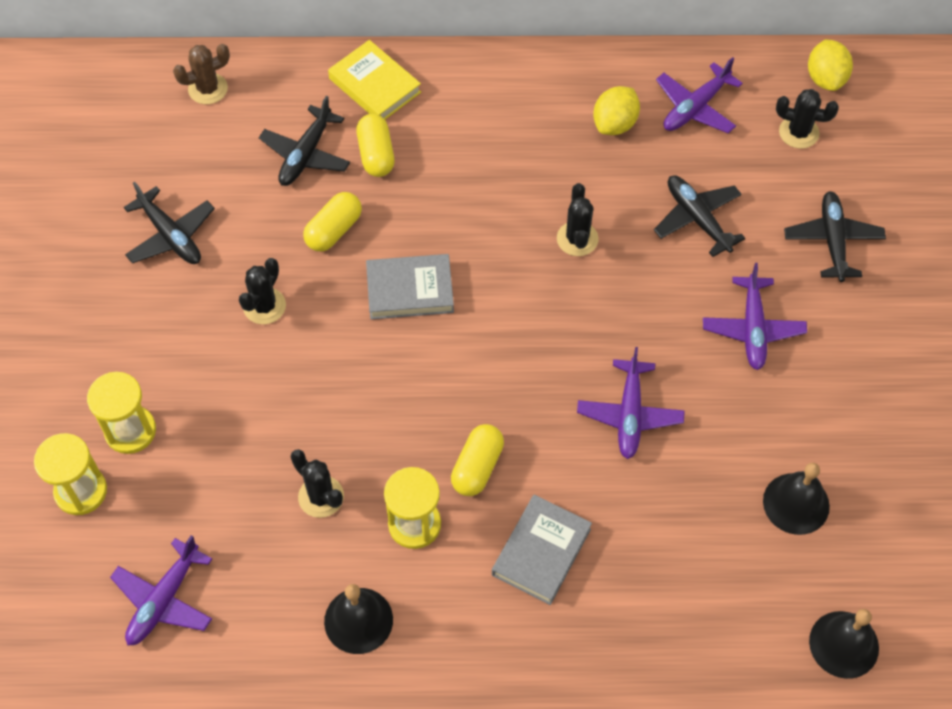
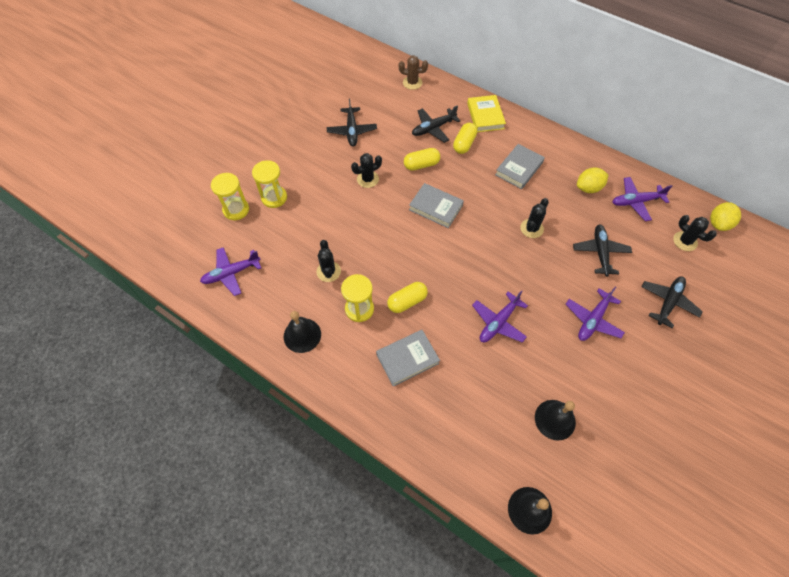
camera: 35 degrees right, 0 degrees up
none -> grey book [495,144,545,189]

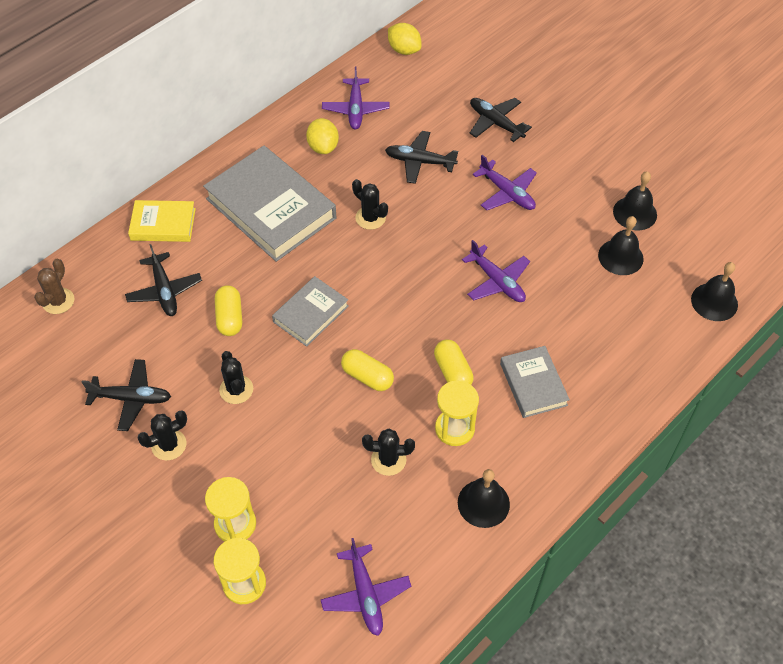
camera: 80 degrees left, 5 degrees down
yellow capsule [453,123,477,154] -> yellow capsule moved to [341,349,394,391]
grey book [495,144,545,189] -> grey book [203,146,336,262], size x1.86
black cactus [673,215,717,251] -> black cactus moved to [137,410,187,461]
none -> black bell [613,171,657,230]

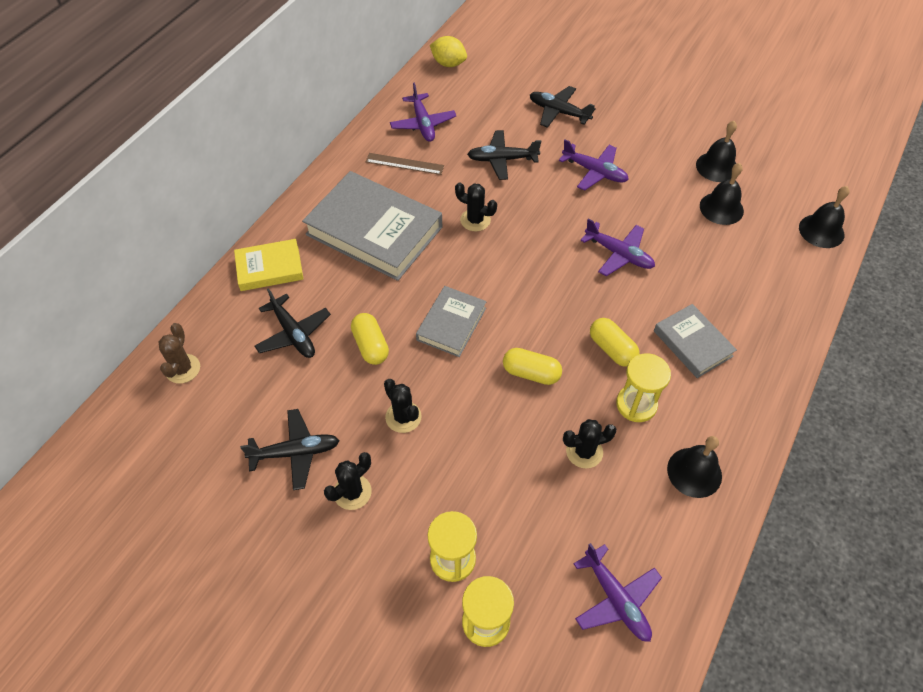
camera: 15 degrees left, 0 degrees up
yellow lemon [306,118,339,154] -> brown ruler [366,153,444,175]

